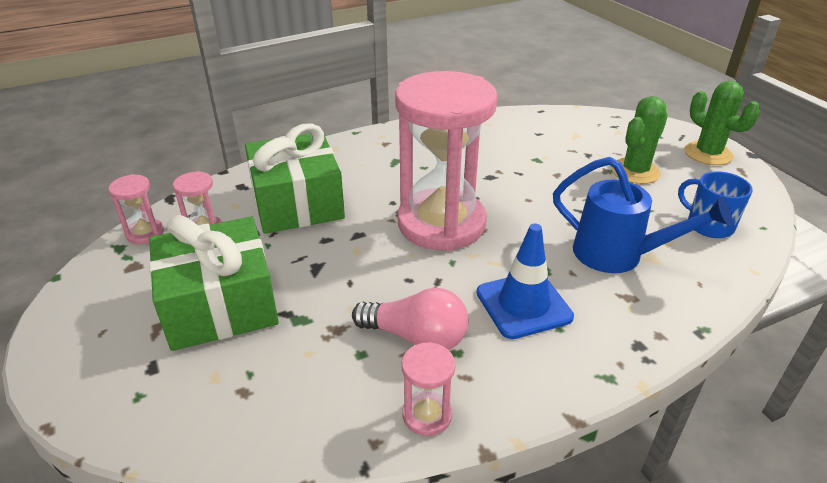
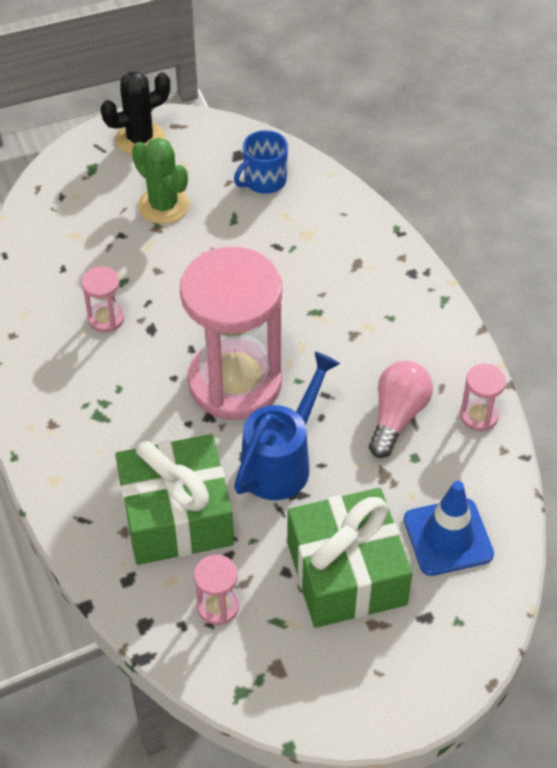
camera: 85 degrees left, 15 degrees up
pink hourglass [108,174,164,244] -> pink hourglass moved to [82,266,124,332]
blue traffic cone [477,223,574,339] -> blue traffic cone moved to [403,481,494,576]
blue watering can [553,157,733,273] -> blue watering can moved to [234,351,340,500]
green cactus [685,81,760,165] -> black cactus [100,71,171,155]

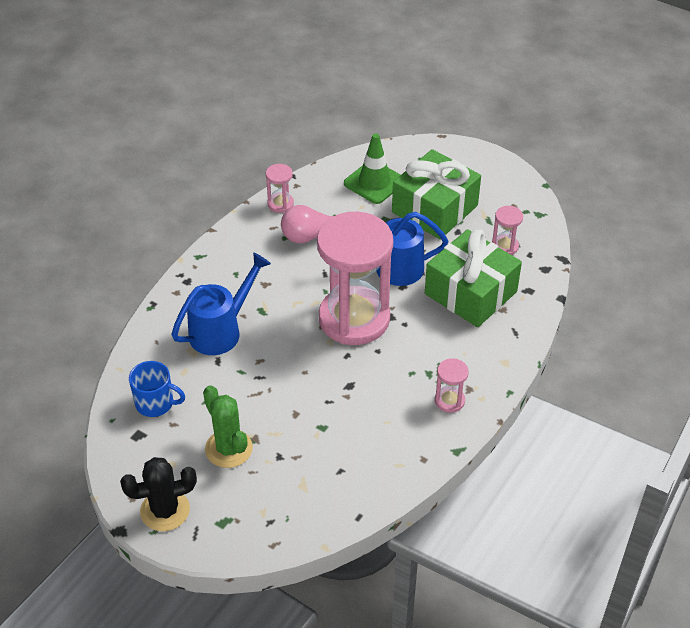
camera: 125 degrees left, 5 degrees down
pink hourglass [82,266,124,332] -> pink hourglass moved to [435,358,469,413]
black cactus [100,71,171,155] -> black cactus turned 45 degrees counterclockwise [120,457,197,531]
green cactus [132,138,190,224] -> green cactus turned 45 degrees counterclockwise [203,385,253,468]
blue traffic cone [403,481,494,576] -> green traffic cone [344,133,401,204]
none -> blue watering can [171,252,271,355]

